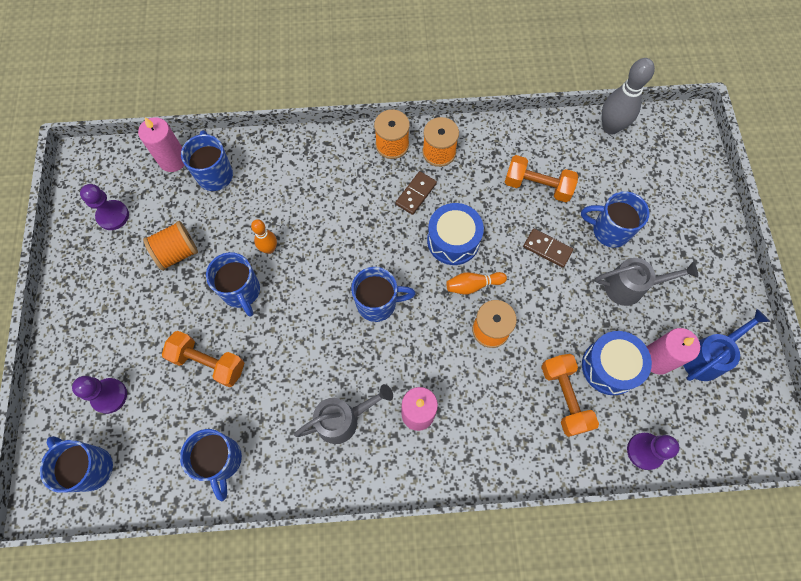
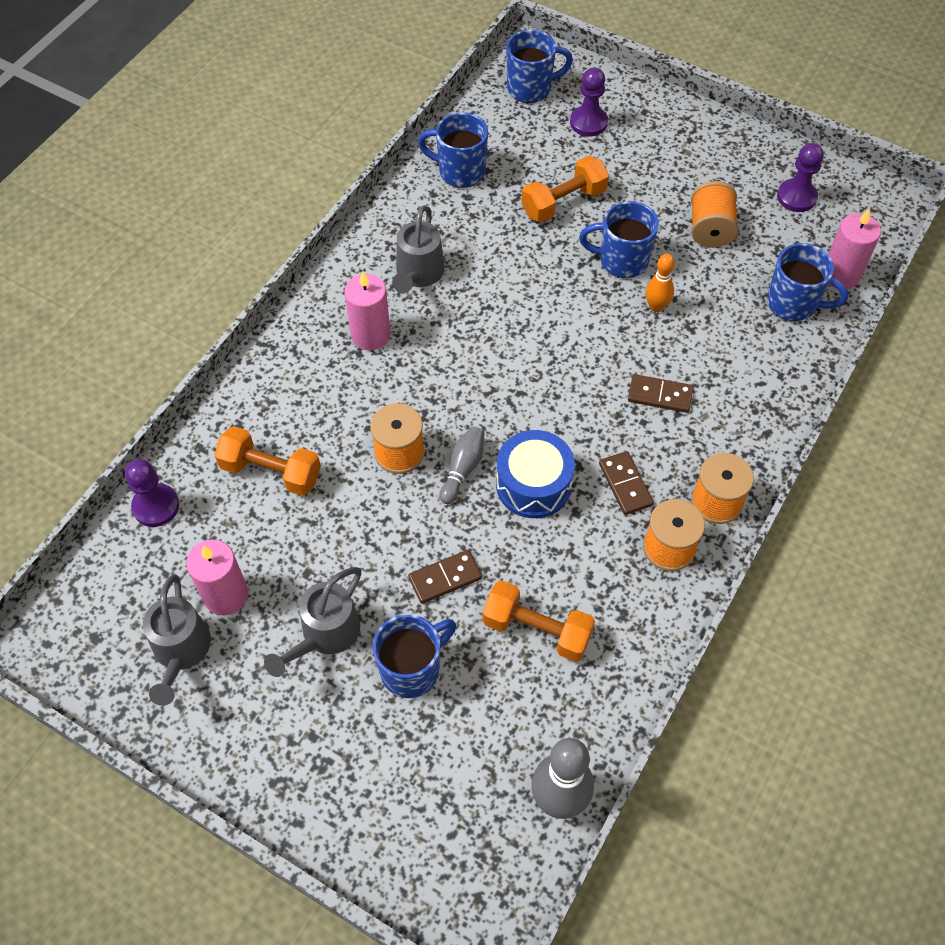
camera: 125 degrees right, 10 degrees down
blue mug [351,267,416,322] -> none
orange bowling pin [446,272,507,294] -> grey bowling pin [440,426,484,504]
orange dumbbell [505,155,578,202] -> orange dumbbell turned 60 degrees clockwise [482,580,595,662]
blue drum [582,331,652,395] -> none
blue watering can [683,309,770,381] -> grey watering can [143,575,211,706]
none -> brown domino [628,374,693,413]

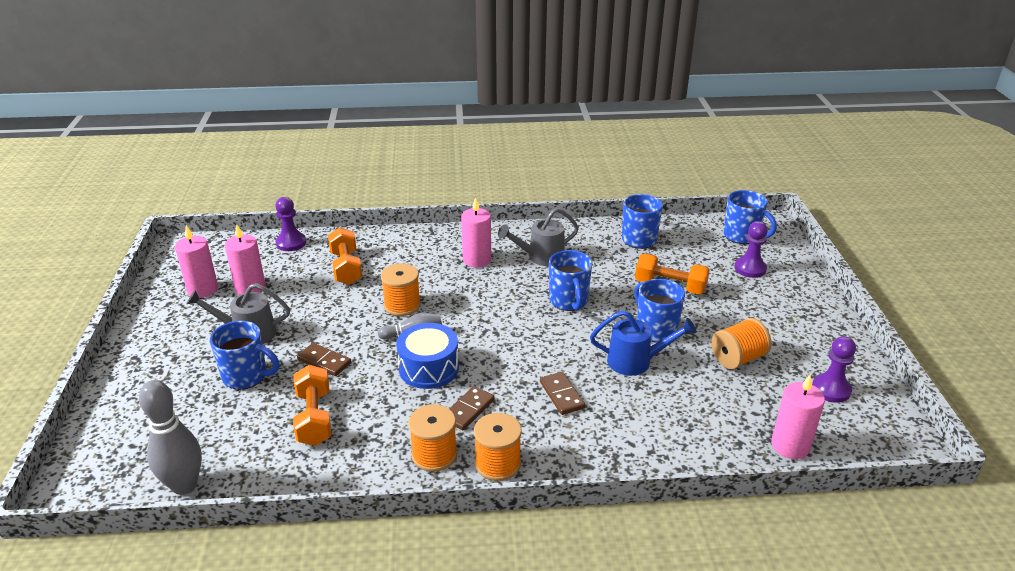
camera: 55 degrees right, 25 degrees down
grey watering can [143,575,211,706] -> pink candle [175,225,218,298]
orange bowling pin [646,254,675,312] -> blue watering can [590,310,697,376]
blue mug [767,243,848,321] -> blue mug moved to [549,250,592,311]

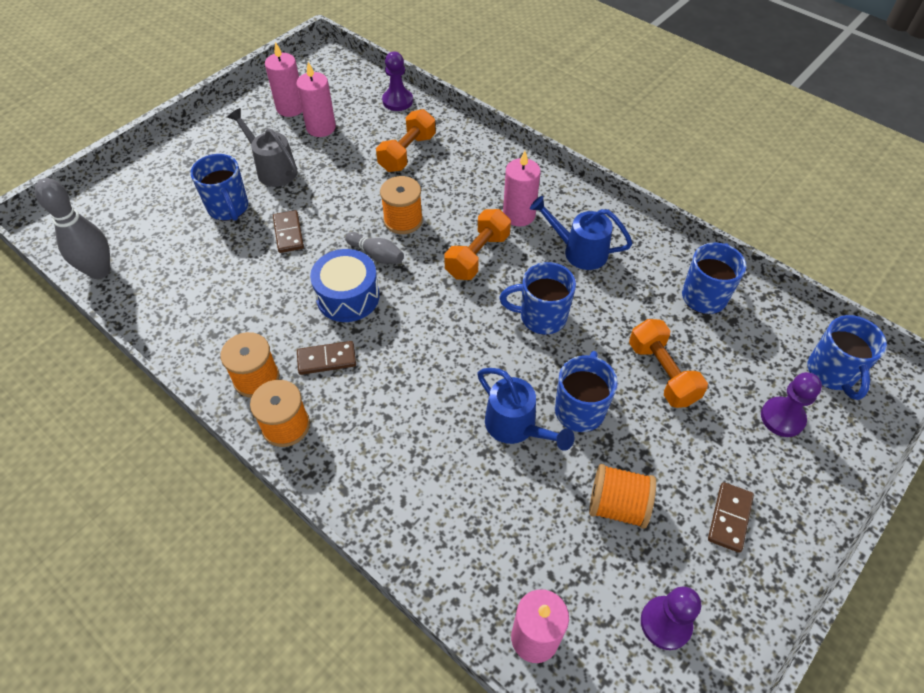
camera: 45 degrees right, 20 degrees up
orange dumbbell [293,365,332,446] -> orange dumbbell moved to [444,209,511,280]
grey watering can [498,208,579,266] -> blue watering can [530,196,633,270]
brown domino [540,372,585,415] -> brown domino moved to [708,482,754,553]
blue mug [549,250,592,311] -> blue mug turned 60 degrees clockwise [500,262,576,335]

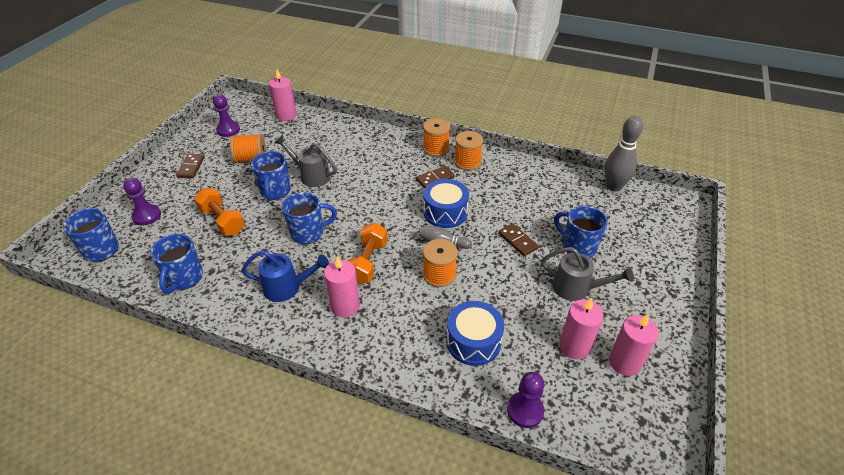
camera: 160 degrees right, 10 degrees down
orange dumbbell [376,109,436,172] -> blue drum [446,301,504,366]
blue watering can [477,368,574,451] -> grey watering can [274,135,337,187]

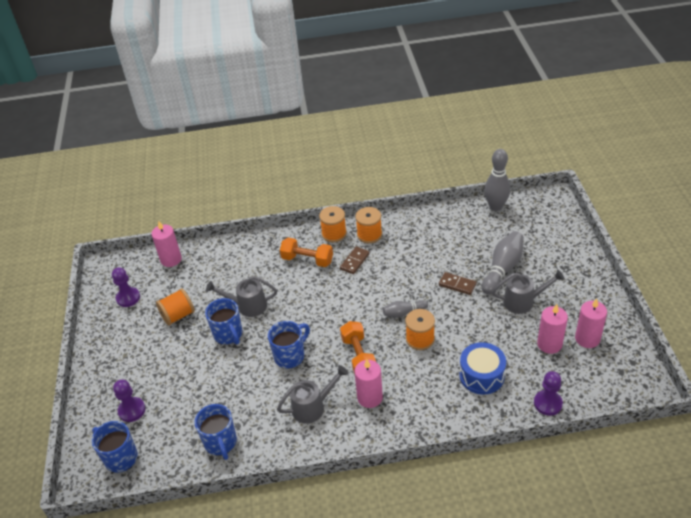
camera: 25 degrees left, 0 degrees up
brown domino [176,154,205,178] -> none
orange dumbbell [194,188,245,236] -> orange dumbbell moved to [280,237,333,267]
blue watering can [241,250,329,302] -> grey watering can [277,365,349,424]
blue drum [423,179,469,228] -> none
blue mug [554,206,608,258] -> grey bowling pin [482,231,524,295]

